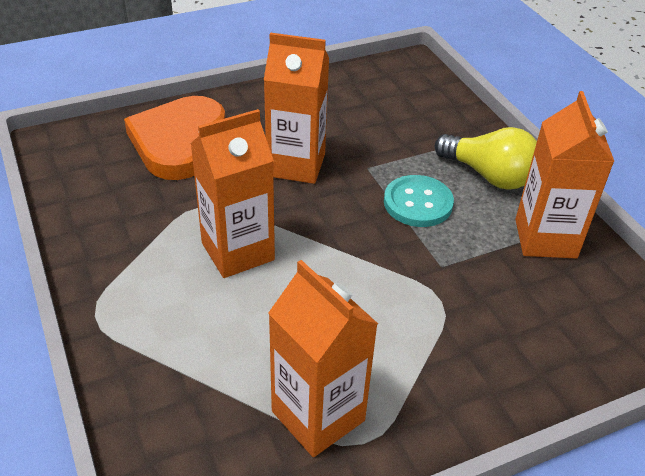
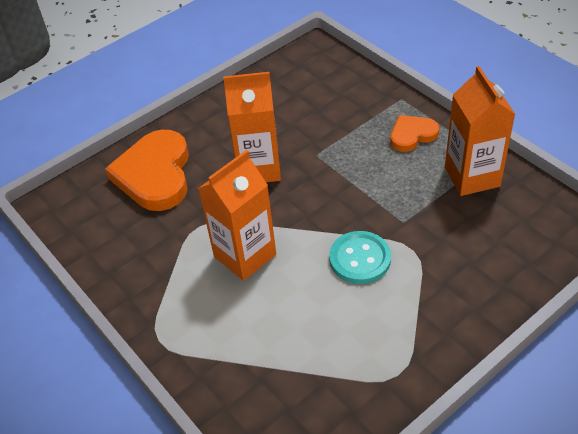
camera: 10 degrees left, 5 degrees up
orange carton [268,260,378,457] -> none
turquoise button [384,175,454,227] -> turquoise button moved to [329,231,391,284]
yellow light bulb [435,127,537,190] -> orange heart [390,115,439,152]

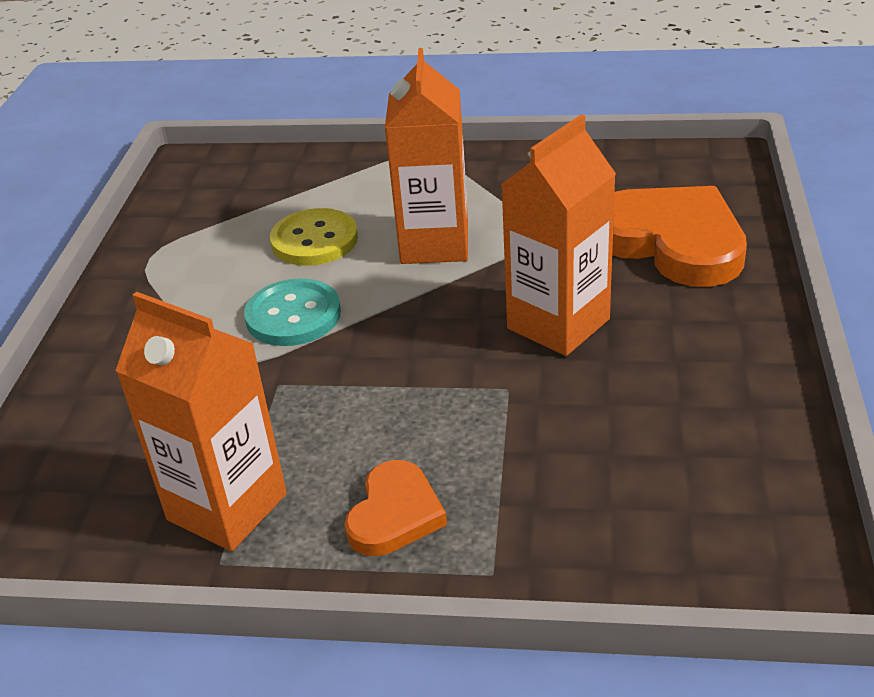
camera: 135 degrees right, 10 degrees down
none -> yellow button [270,208,358,266]

